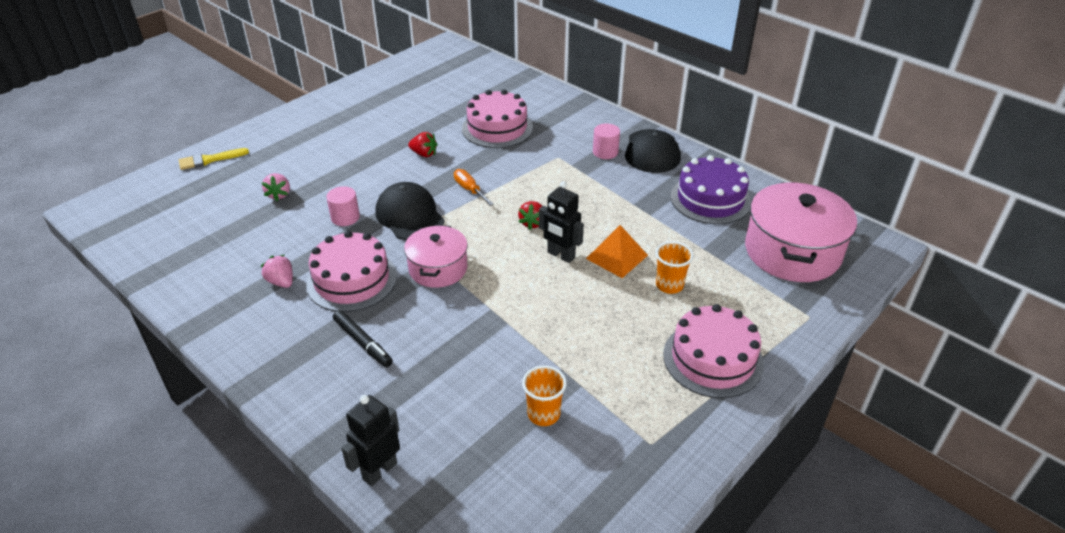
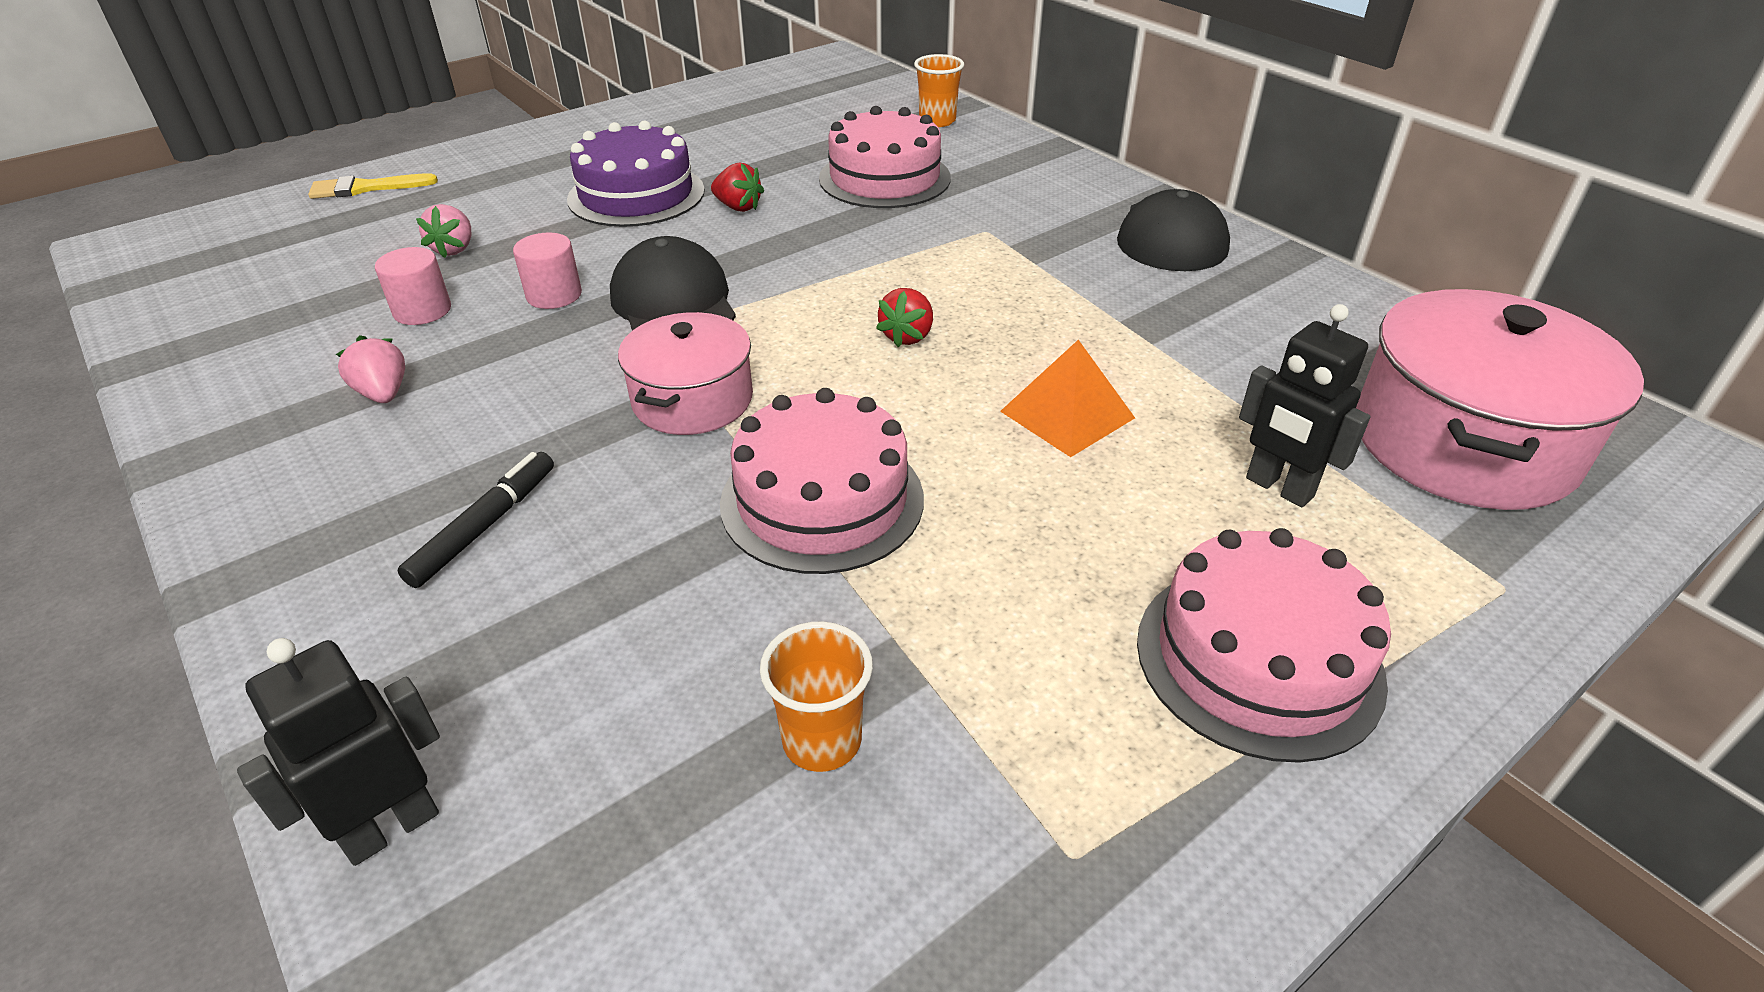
camera: 10 degrees right, 0 degrees up
pink cake [306,231,397,312] -> pink cake moved to [720,388,924,574]
black marker [333,310,393,367] -> black marker turned 120 degrees counterclockwise [397,452,554,588]
orange screwdriver [454,169,494,206] -> none
black robot [539,181,584,263] -> black robot moved to [1239,304,1370,507]
pink cylinder [593,123,620,159] -> pink cylinder moved to [375,247,451,325]
orange cup [656,241,694,294] -> orange cup moved to [914,54,964,127]
purple cake [671,155,751,224] -> purple cake moved to [567,121,705,227]

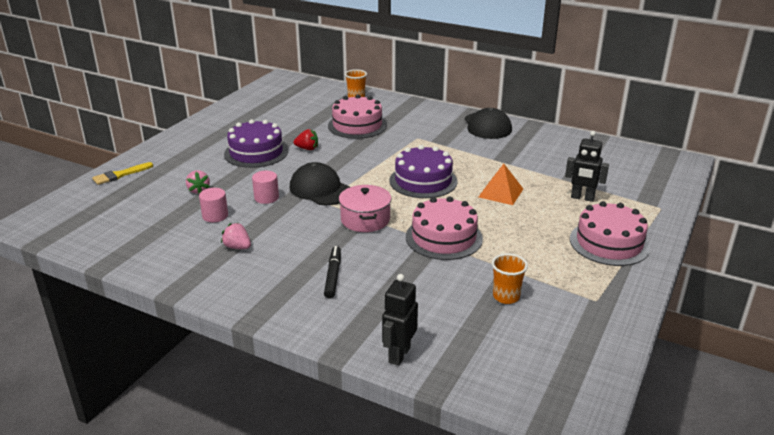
camera: 25 degrees left, 10 degrees down
red strawberry [876,288,933,347] -> purple cake [390,145,457,198]
pink pot [1356,289,1644,510] -> none

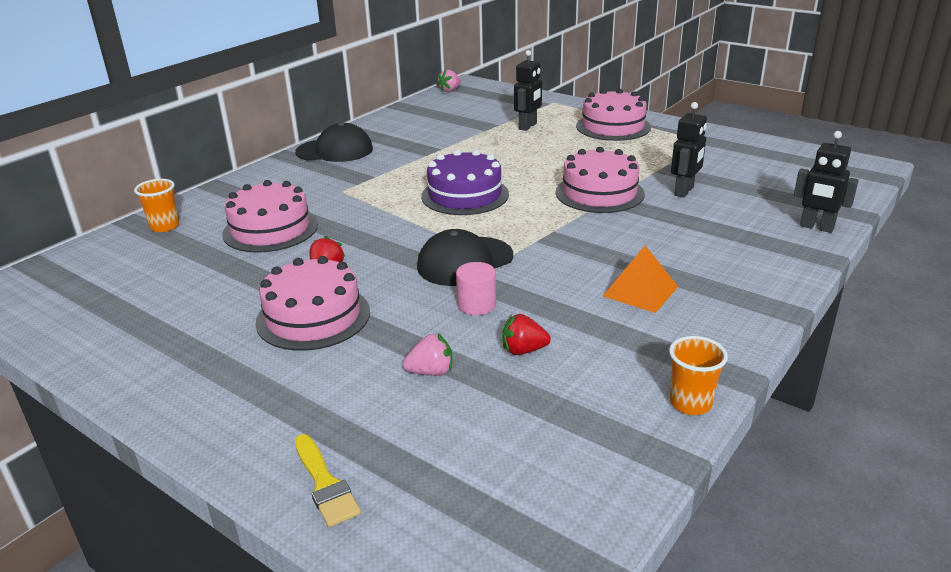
camera: 80 degrees left, 0 degrees up
pink cylinder [199,188,228,222] -> red strawberry [502,314,551,355]
pink strawberry [221,223,251,249] -> pink strawberry moved to [437,70,461,92]
purple cake [224,119,288,168] -> pink cake [255,256,370,351]
black marker [324,246,341,299] -> none
pink pot [339,185,391,232] -> none
orange pyramid [479,164,523,205] -> orange pyramid moved to [603,246,678,313]
orange cup [492,253,528,304] -> orange cup moved to [669,336,728,415]
none -> black robot [671,102,707,198]

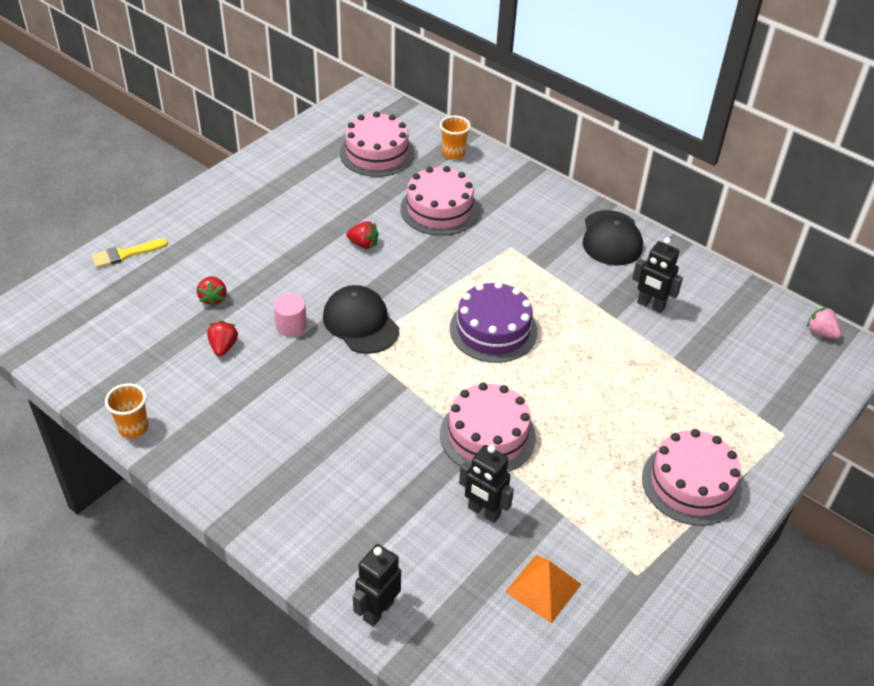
camera: 90 degrees right, 15 degrees up
pink cake [255,256,370,351] -> pink cake moved to [340,112,414,177]
pink strawberry [403,334,452,376] -> red strawberry [197,276,227,307]
black robot [514,50,542,131] -> black robot moved to [632,238,683,313]
orange pyramid [603,246,678,313] -> orange pyramid moved to [505,555,582,623]

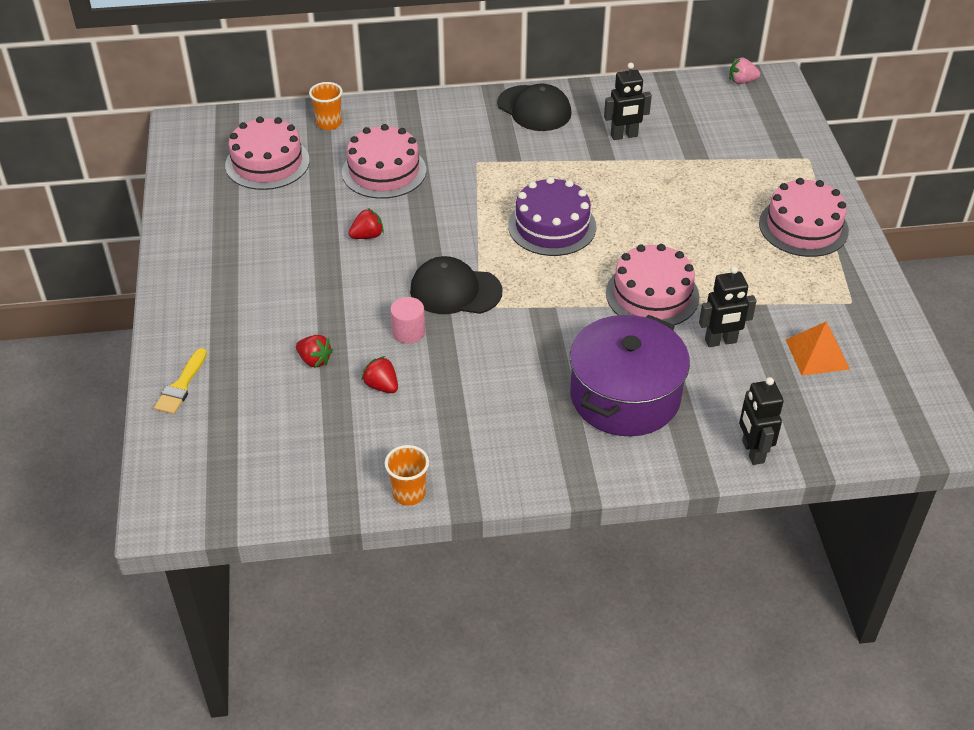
camera: 45 degrees left, 0 degrees up
none -> purple pot [570,314,690,436]

